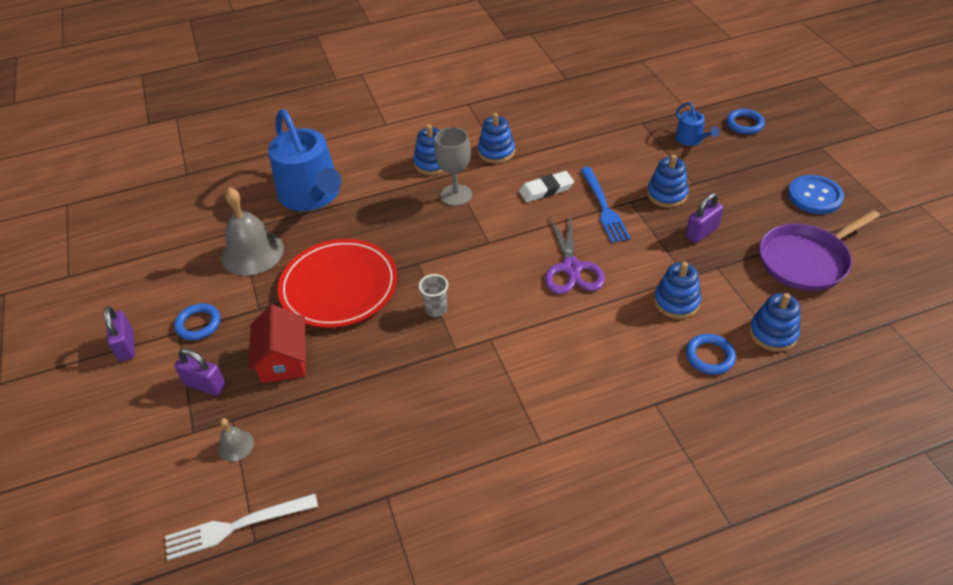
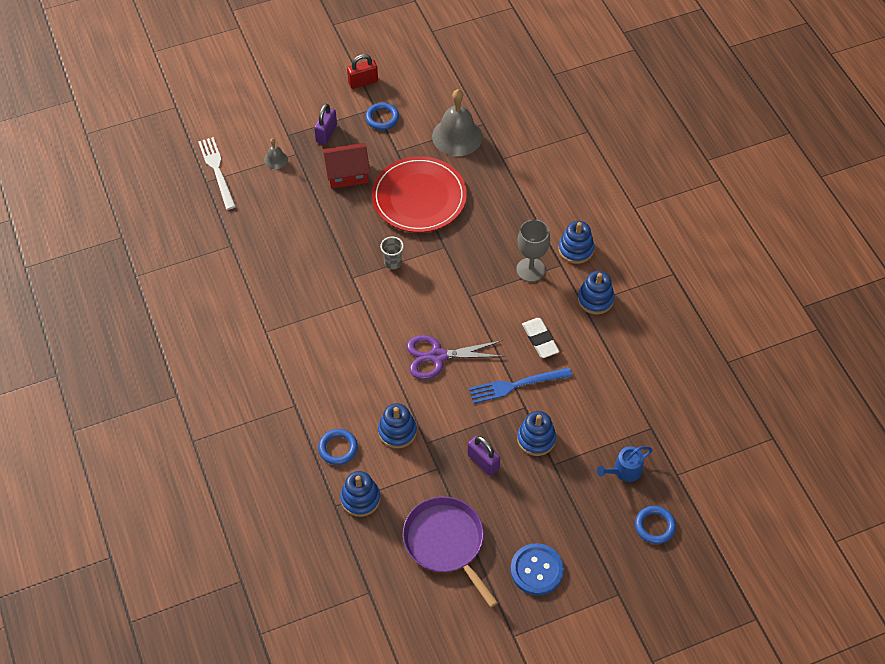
camera: 85 degrees right, 10 degrees up
purple padlock [104,306,135,362] -> red padlock [347,54,378,89]
blue watering can [268,109,342,211] -> none

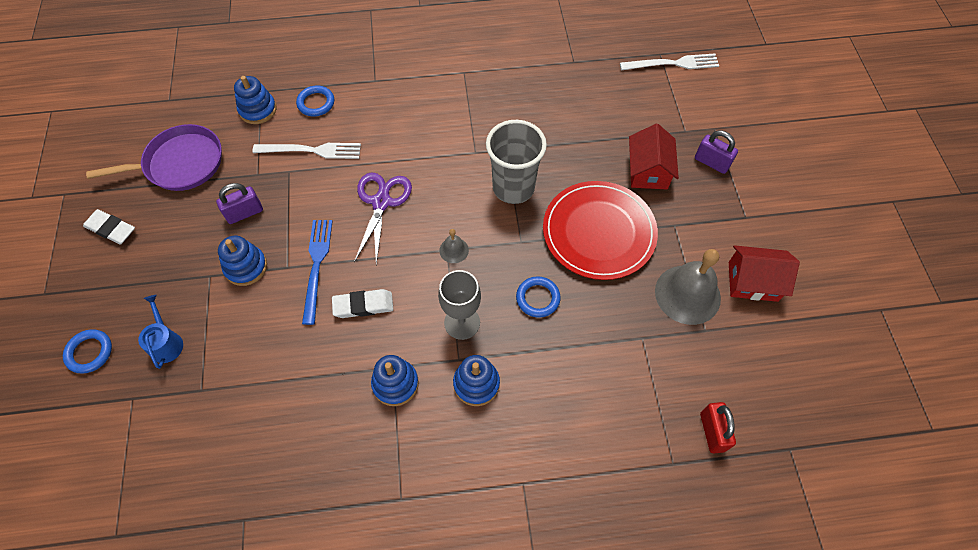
camera: 105 degrees right, 5 degrees up
grey bell [264,138,288,169] -> grey bell moved to [439,229,469,263]
red padlock [347,54,378,89] -> red padlock moved to [700,402,736,453]
blue ring [365,103,399,130] -> blue ring moved to [516,276,561,318]
blue stacking toy [378,403,417,448] -> white fork [252,143,361,159]
grey cup [380,237,404,270] -> grey cup [486,120,547,204], size x2.16
blue button [510,543,564,595] -> white eraser [83,209,135,245]
none -> red house [729,245,800,302]

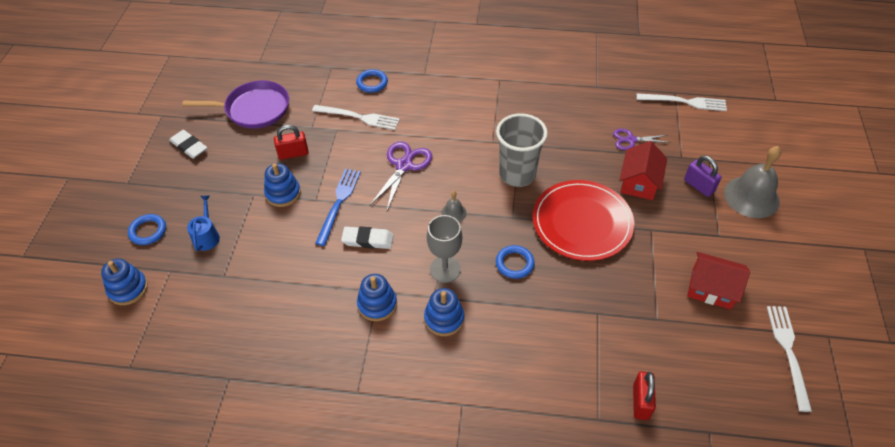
camera: 15 degrees right, 10 degrees down
purple padlock [216,183,263,224] -> red padlock [274,125,309,160]
blue stacking toy [234,76,277,124] -> blue stacking toy moved to [101,258,148,305]
grey bell [655,249,721,325] -> grey bell moved to [724,146,781,218]
none -> purple scissors [613,129,670,150]
none -> white fork [767,306,812,412]

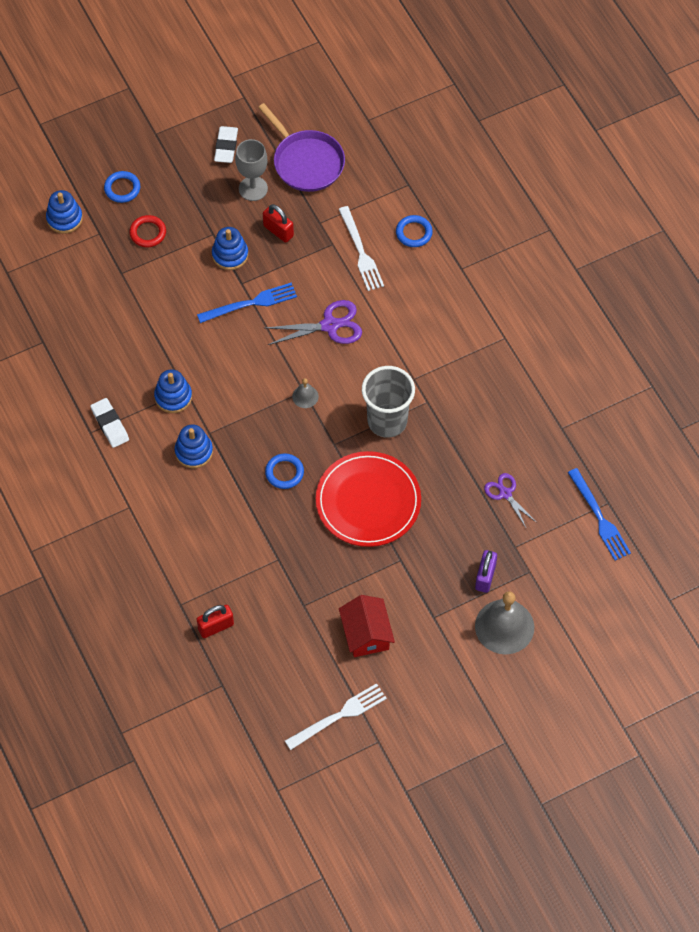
camera: 55 degrees right, 10 degrees up
blue watering can [187,196,220,251] -> red ring [129,215,166,247]
white eraser [341,227,394,249] -> white eraser moved to [90,398,129,448]
grey goblet [427,215,462,283] -> grey goblet moved to [235,139,268,201]
red house [619,141,667,200] -> none
white fork [636,93,727,111] -> blue fork [568,468,631,560]

